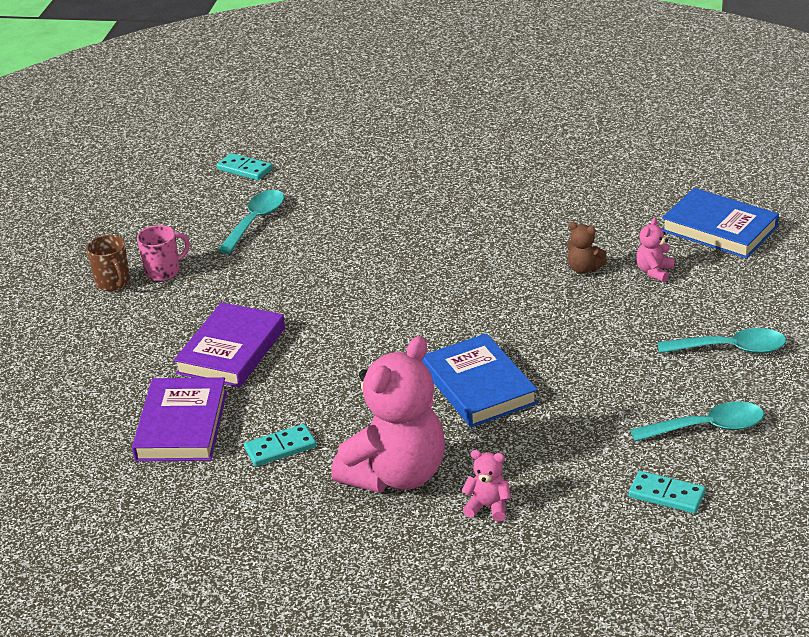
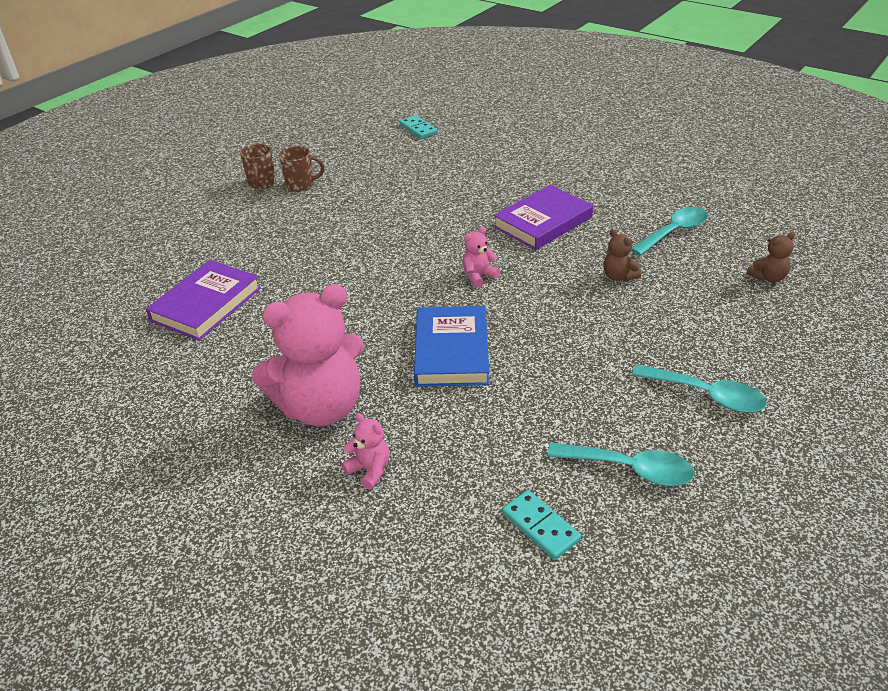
camera: 25 degrees right, 5 degrees up
pink mug [137,225,190,281] -> brown mug [279,146,324,192]
purple book [174,302,285,387] -> purple book moved to [493,185,593,250]
turquoise spoon [217,190,284,254] -> turquoise spoon moved to [631,207,708,256]
turquoise domino [244,424,317,466] -> none
pink teddy bear [636,217,674,282] -> pink teddy bear moved to [462,227,500,288]
blue book [662,188,779,259] -> brown teddy bear [747,232,795,282]

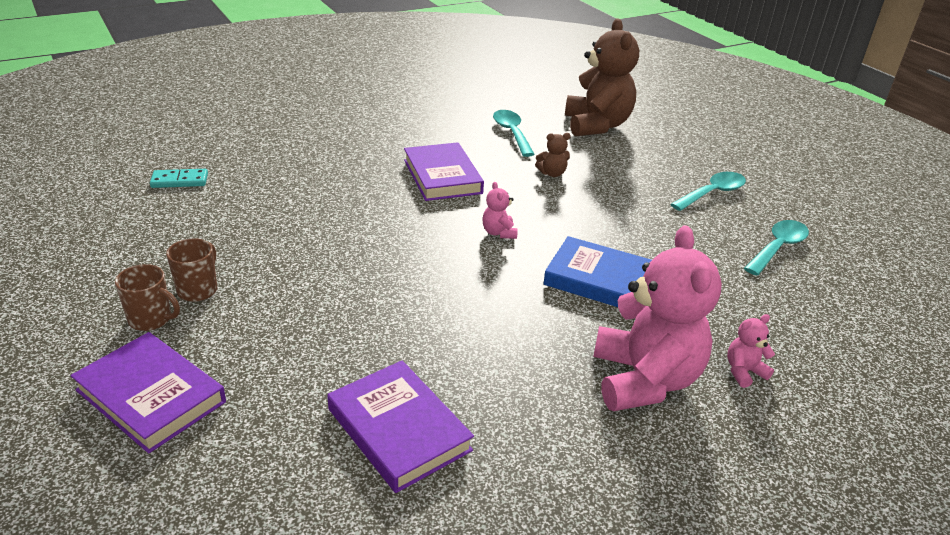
camera: 70 degrees left, 5 degrees down
turquoise domino [502,490,581,560] -> none
brown teddy bear [747,232,795,282] -> brown teddy bear [565,19,639,136], size x2.43
none -> purple book [71,332,226,453]

